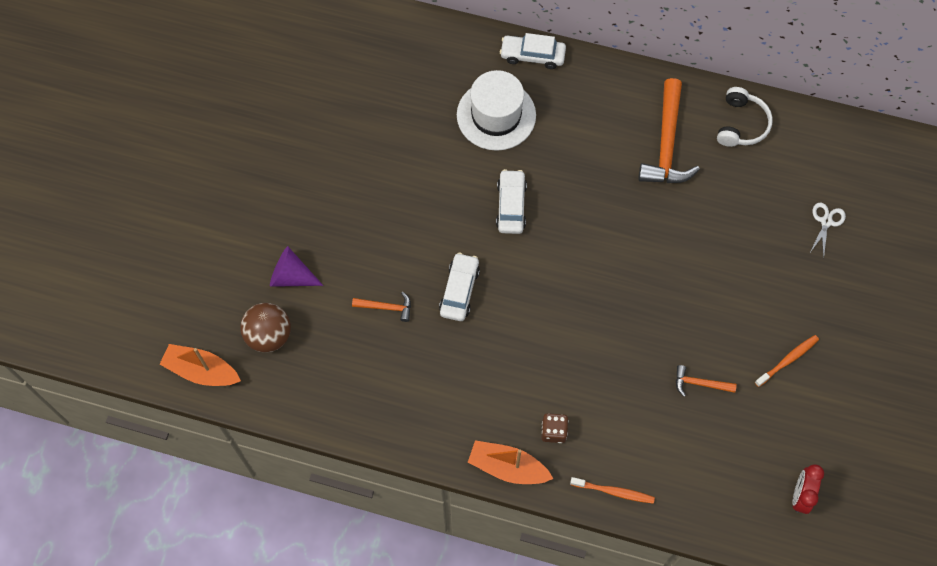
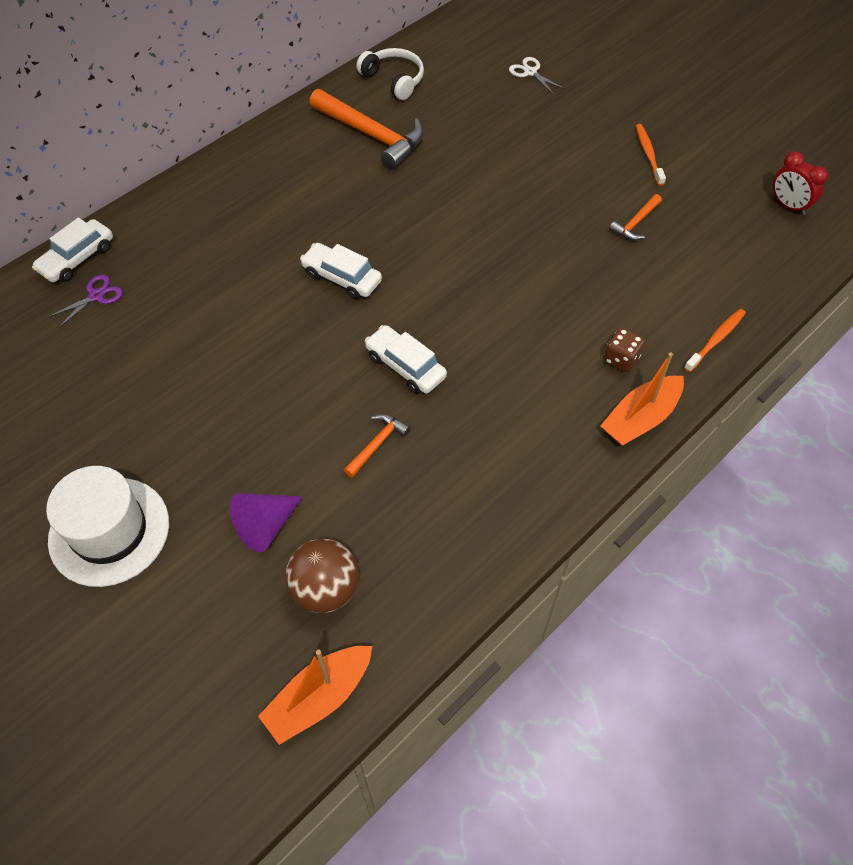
camera: 60 degrees left, 10 degrees down
white hat [457,70,536,151] -> white hat moved to [46,466,169,587]
white car [500,33,566,69] -> white car moved to [32,218,113,282]
none -> purple scissors [48,275,123,328]

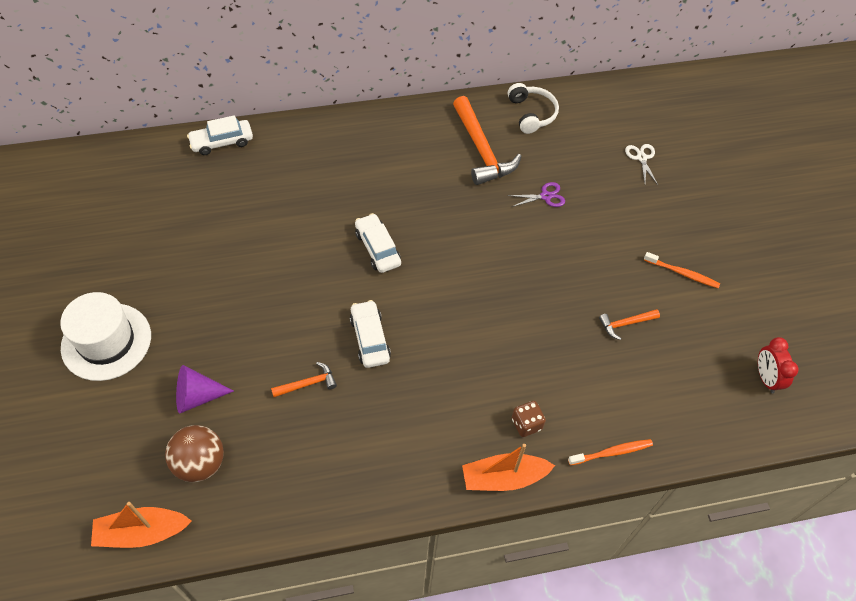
camera: 30 degrees right, 0 degrees up
purple scissors [48,275,123,328] -> purple scissors moved to [508,182,565,207]
orange toothbrush [636,124,666,186] -> orange toothbrush turned 90 degrees clockwise [644,252,720,288]

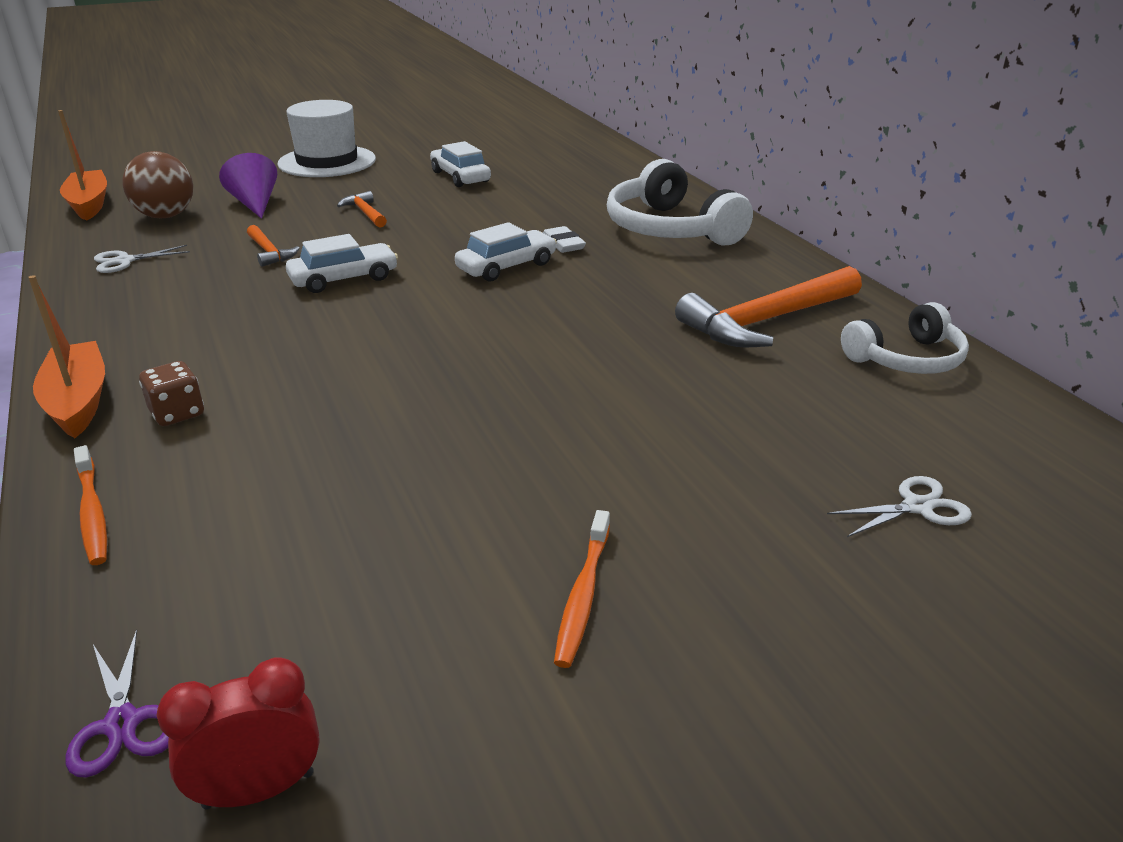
camera: 80 degrees right, 25 degrees down
white car [187,115,253,155] -> white car moved to [430,141,491,187]
purple scissors [508,182,565,207] -> purple scissors moved to [66,629,169,778]
orange hammer [599,309,660,340] -> orange hammer moved to [337,191,387,228]
none -> white scissors [94,245,190,273]
none -> white eraser [543,226,586,253]
none -> white headphones [607,159,753,246]

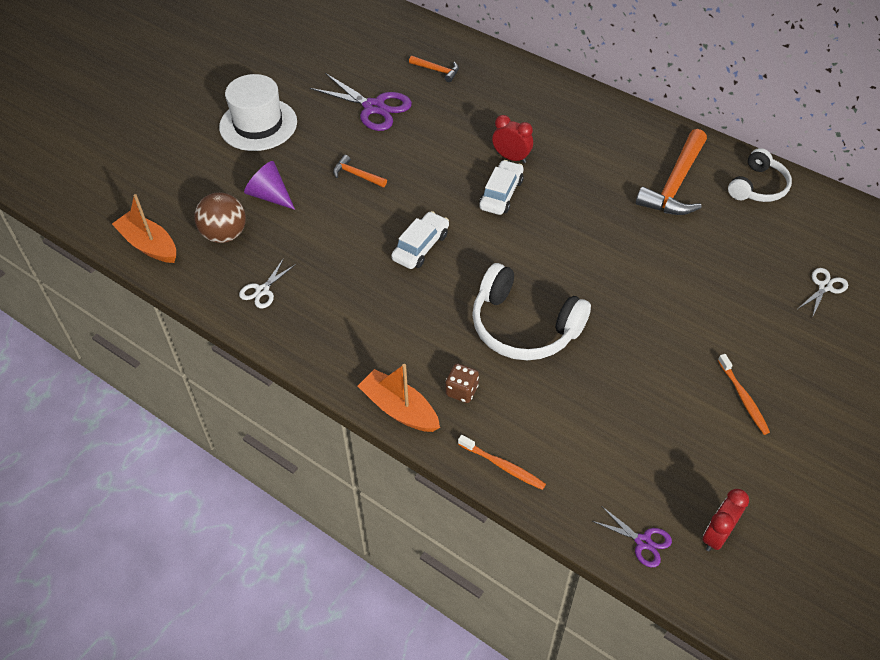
camera: 30 degrees left, 20 degrees up
orange hammer [247,225,299,267] -> orange hammer moved to [409,56,459,82]
white car [430,141,491,187] -> purple scissors [310,73,412,131]
white eraser [543,226,586,253] -> red clock [492,115,533,163]
white headphones [607,159,753,246] -> white headphones moved to [472,263,591,360]

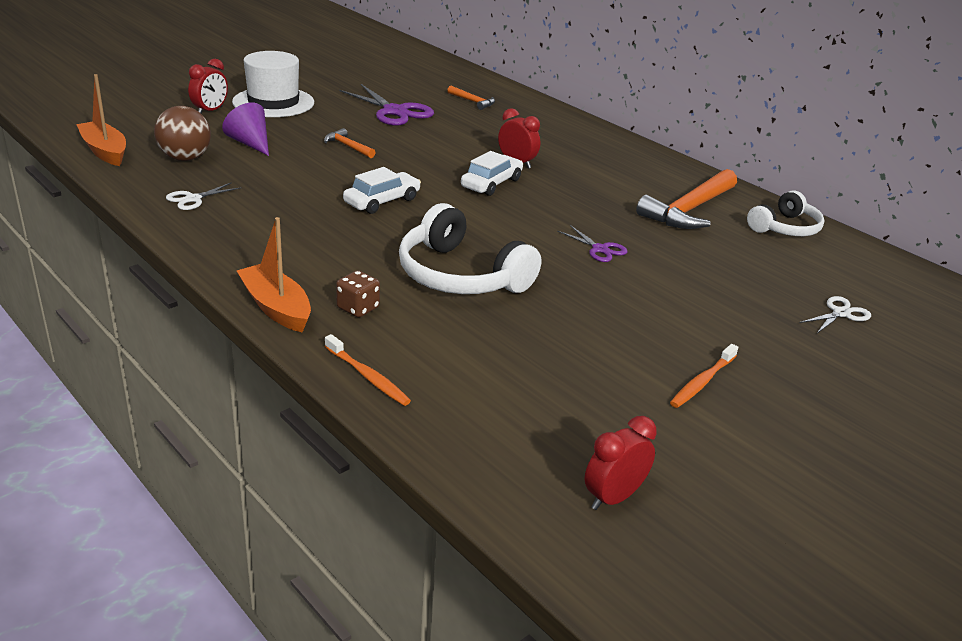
camera: 10 degrees right, 20 degrees down
purple scissors [592,507,672,567] -> purple scissors moved to [558,225,628,262]
orange toothbrush [718,354,770,435] -> orange toothbrush turned 45 degrees clockwise [670,344,738,408]
none -> red clock [188,59,228,113]

